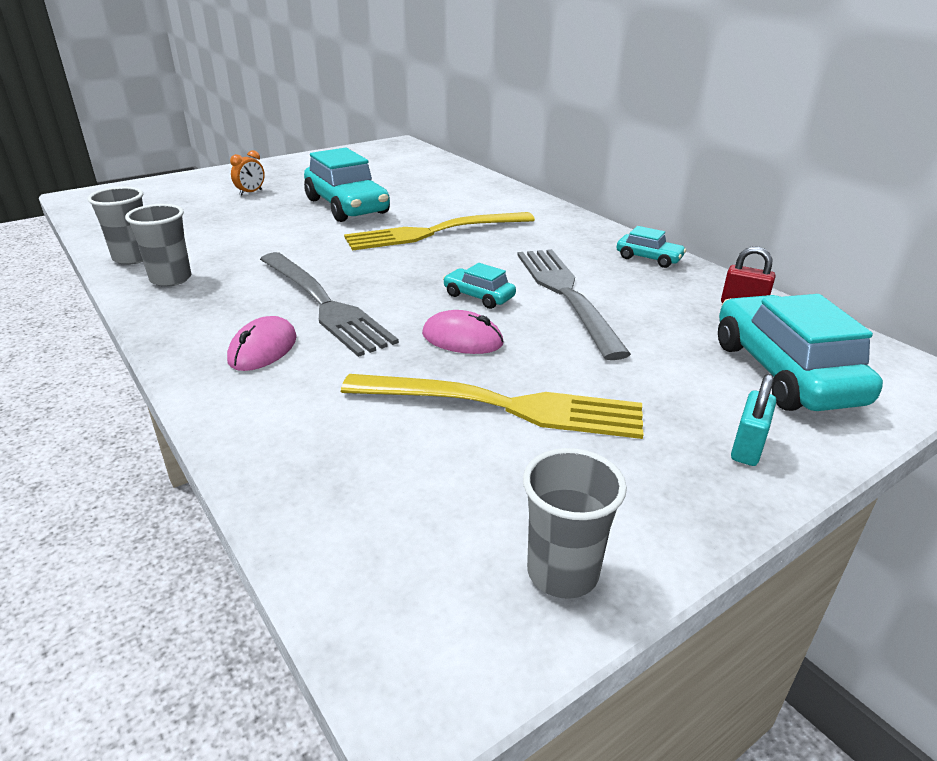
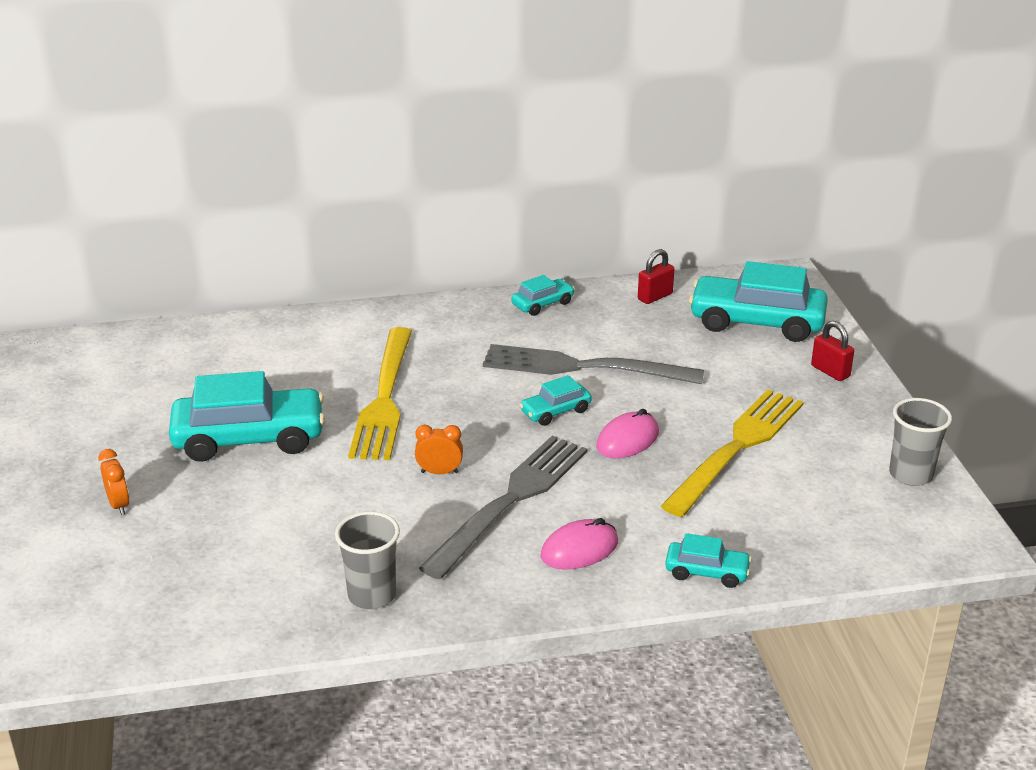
camera: 65 degrees left, 0 degrees up
grey cup [87,187,143,265] -> none
pink mouse [227,316,297,371] -> pink mouse turned 75 degrees counterclockwise [541,518,618,570]
grey fork [260,252,399,357] -> grey fork turned 45 degrees counterclockwise [419,436,588,579]
turquoise padlock [731,374,776,466] -> red padlock [811,321,854,381]
none -> orange clock [415,425,463,474]
none -> turquoise car [665,533,752,588]

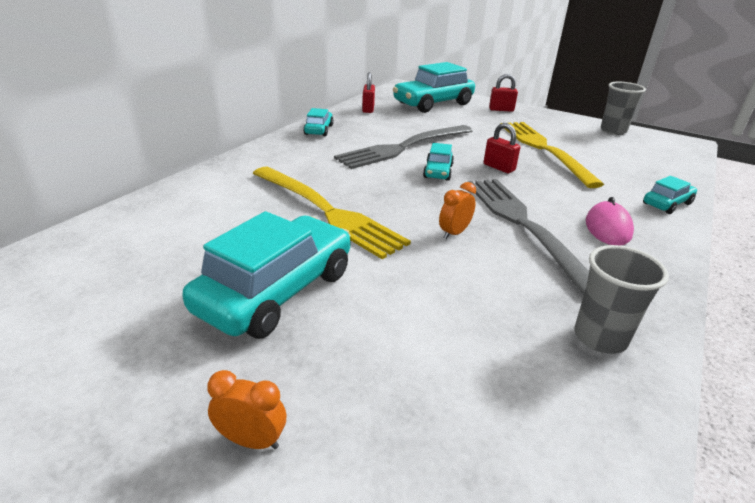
camera: 50 degrees left, 0 degrees up
pink mouse [596,409,659,458] -> red padlock [484,123,520,173]

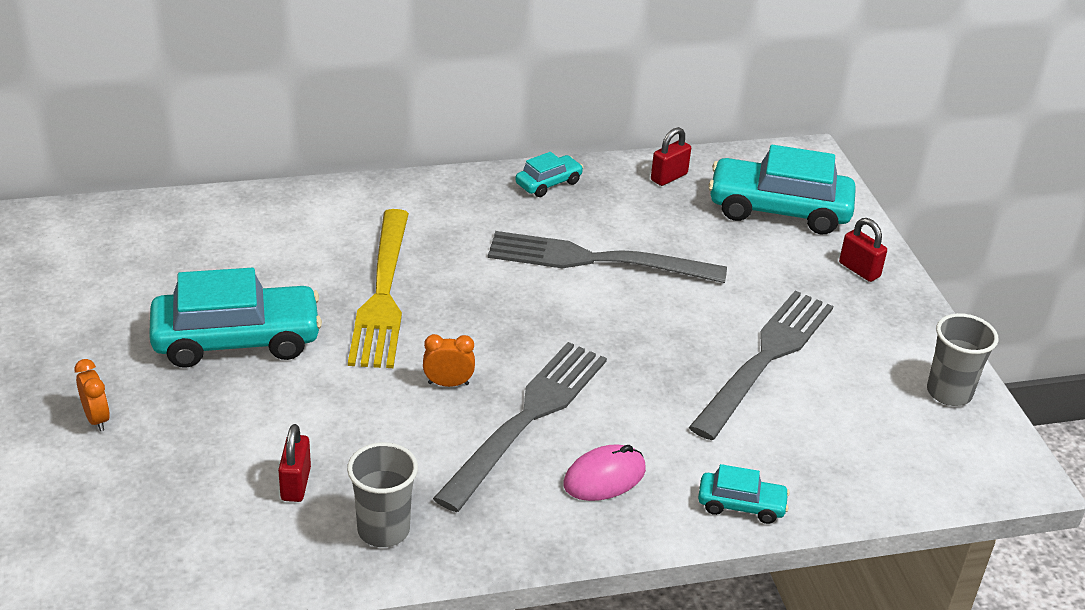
camera: 45 degrees right, 5 degrees up
turquoise car [423,143,454,181] -> none
red padlock [484,123,520,173] -> red padlock moved to [278,424,311,502]
yellow fork [501,122,604,188] -> grey fork [689,291,833,440]

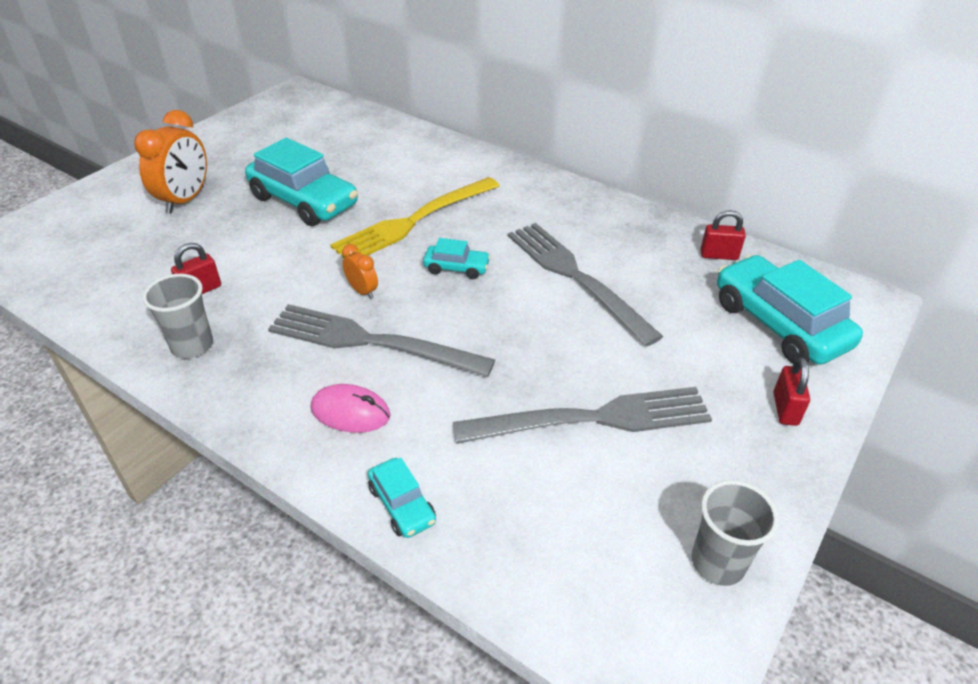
camera: 50 degrees right, 5 degrees up
orange clock [74,359,110,431] -> orange clock [134,110,207,214], size x1.97
grey fork [433,342,607,512] -> grey fork turned 150 degrees counterclockwise [268,304,495,377]
turquoise car [515,152,583,197] -> turquoise car moved to [423,238,491,279]

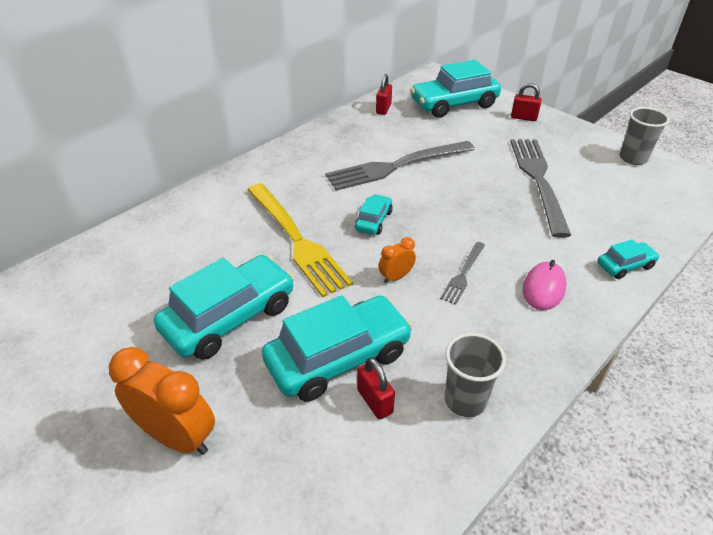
camera: 80 degrees left, 0 degrees up
grey fork [268,304,495,377] -> grey fork [440,242,485,305], size x0.48
none -> turquoise car [262,295,413,402]

